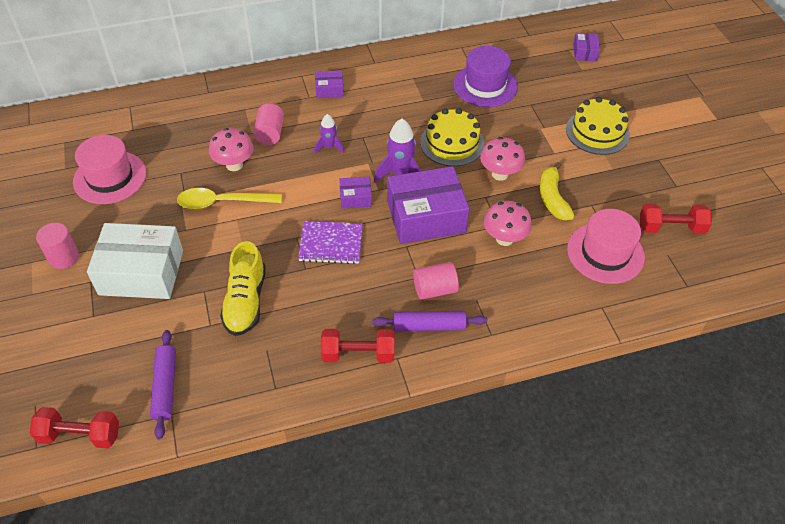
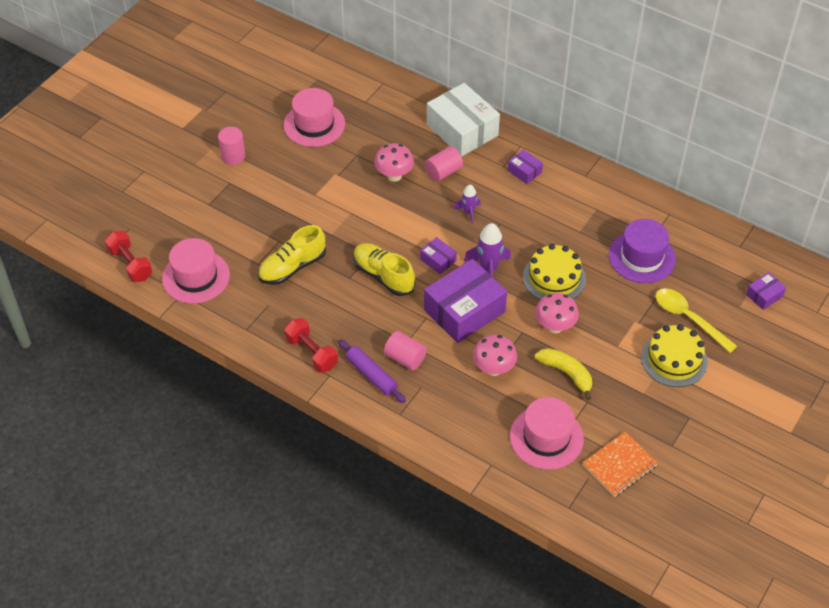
camera: 50 degrees right, 0 degrees up
white box [87,223,183,299] -> white box moved to [427,83,500,157]
purple rolling pin [150,330,176,440] -> pink hat [162,238,230,304]
yellow spoon [177,188,282,209] -> yellow spoon moved to [656,288,737,353]
purple notebook [298,221,363,264] -> yellow shoe [353,243,415,296]
purple box [387,166,470,244] -> purple box turned 75 degrees counterclockwise [424,259,507,343]
yellow banana [540,162,575,220] -> yellow banana turned 90 degrees clockwise [535,348,592,400]
red dumbbell [640,204,712,234] -> orange notebook [583,432,658,497]

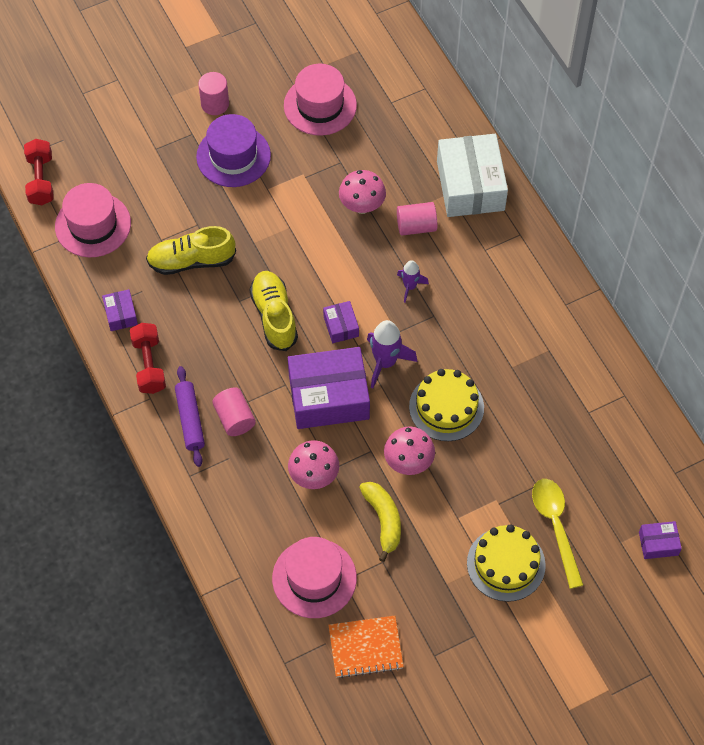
camera: 30 degrees right, 10 degrees up
purple box [508,149,543,184] -> purple box moved to [102,289,138,331]
purple hat [609,219,676,283] -> purple hat moved to [196,114,271,187]

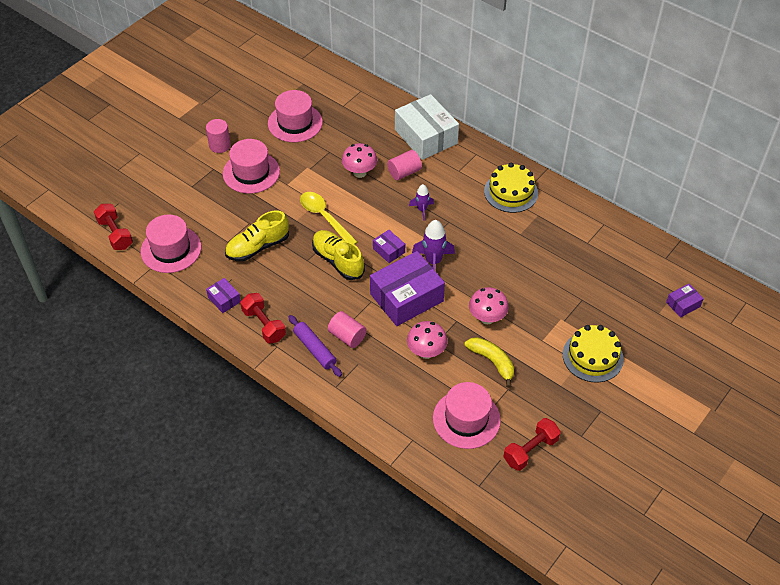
camera: 25 degrees left, 10 degrees down
purple hat [196,114,271,187] -> pink hat [223,139,280,194]
orange notebook [329,616,404,678] -> red dumbbell [503,418,561,471]
yellow cake [409,369,484,441] -> yellow cake moved to [484,163,538,213]
yellow spoon [532,479,583,589] -> yellow spoon moved to [300,192,358,245]

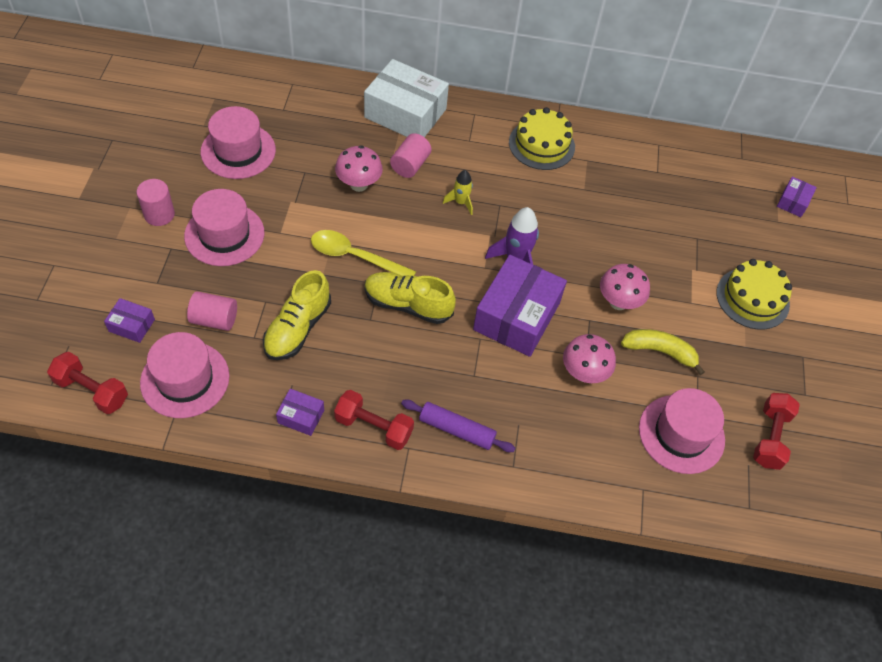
camera: 35 degrees left, 5 degrees up
pink cylinder [328,311,367,348] -> pink cylinder moved to [187,291,237,331]
purple box [373,230,405,263] -> purple box moved to [104,298,155,343]
purple rocket [409,184,434,221] -> yellow rocket [443,170,473,215]

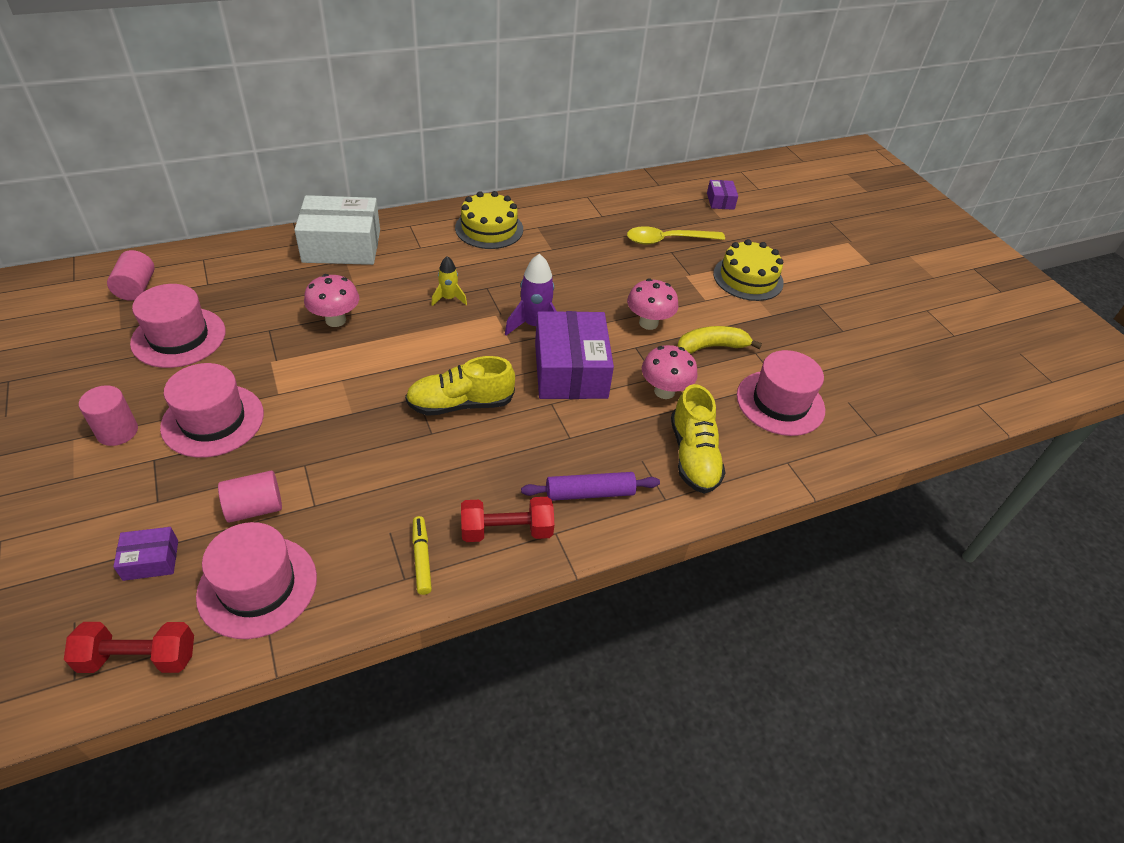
camera: 30 degrees left, 10 degrees down
yellow shoe [263,270,331,360] -> yellow shoe moved to [671,384,726,494]
purple box [276,388,324,436] -> yellow marker [412,516,432,595]
yellow spoon [311,230,416,276] -> yellow spoon moved to [627,226,725,245]
pink cylinder [390,133,431,178] -> pink cylinder moved to [107,250,155,301]
red dumbbell [753,393,800,470] -> none

